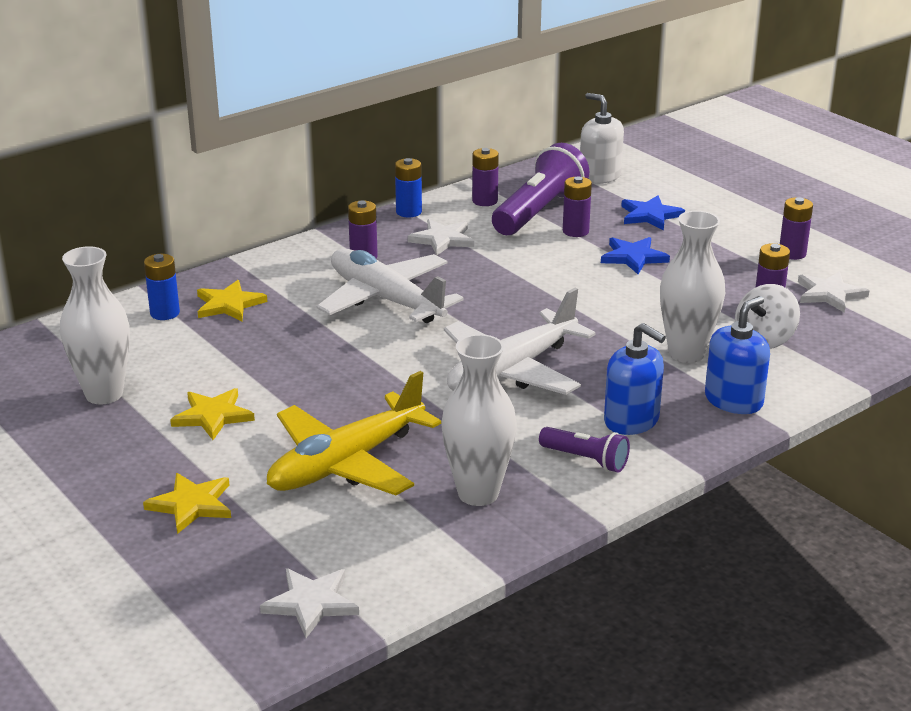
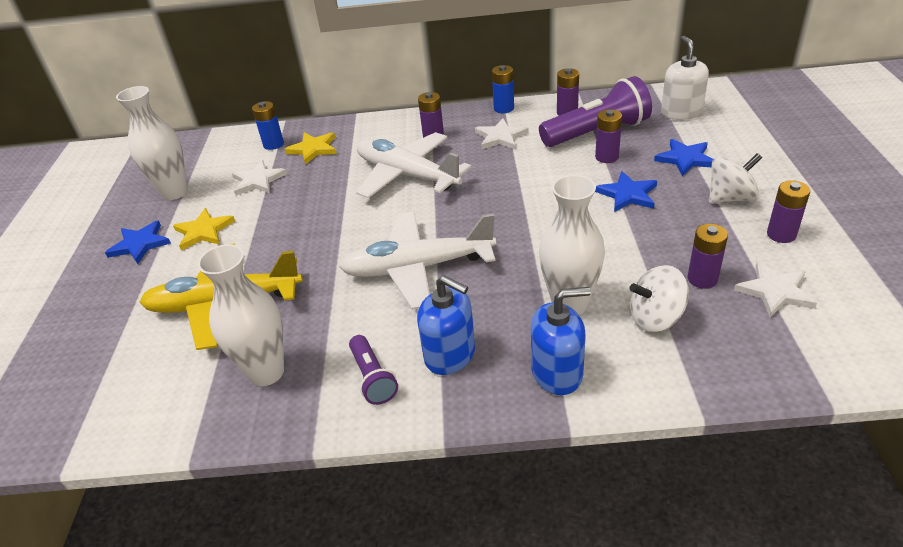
camera: 40 degrees right, 10 degrees up
yellow star [143,473,231,534] -> none
white star [260,568,359,638] -> white star moved to [232,160,287,196]
white plane [316,249,464,323] -> white plane turned 45 degrees counterclockwise [356,132,471,198]
blue soap dispenser [604,323,666,435] -> blue soap dispenser turned 45 degrees counterclockwise [417,275,475,375]
none -> blue star [105,220,171,264]
none -> white spinning top [709,153,762,204]

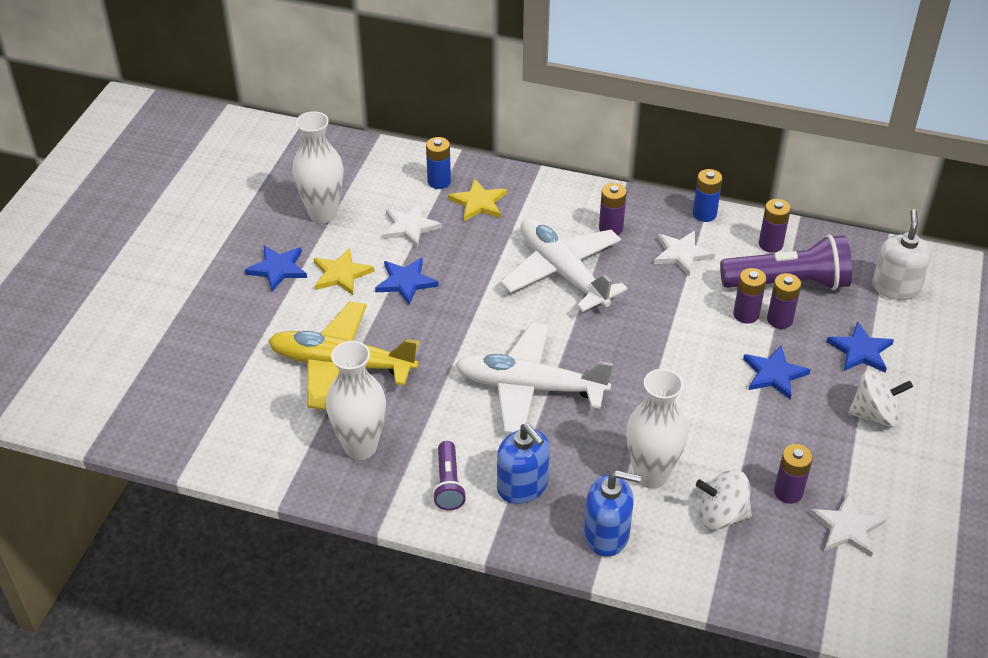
camera: 15 degrees right, 5 degrees up
purple battery [767,181,810,243] -> purple battery moved to [733,268,767,324]
none -> blue star [375,257,439,305]

